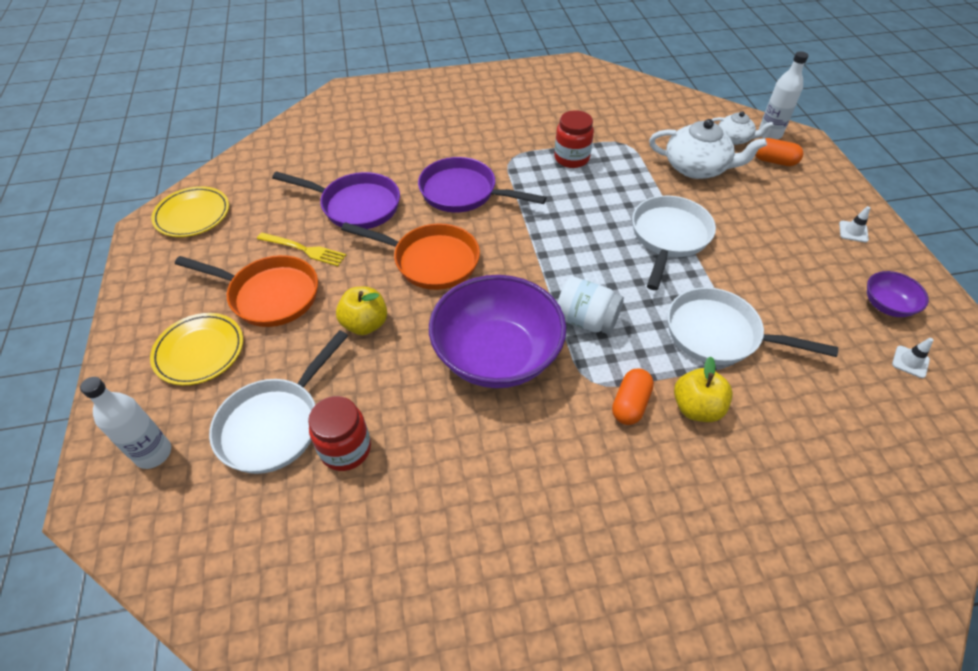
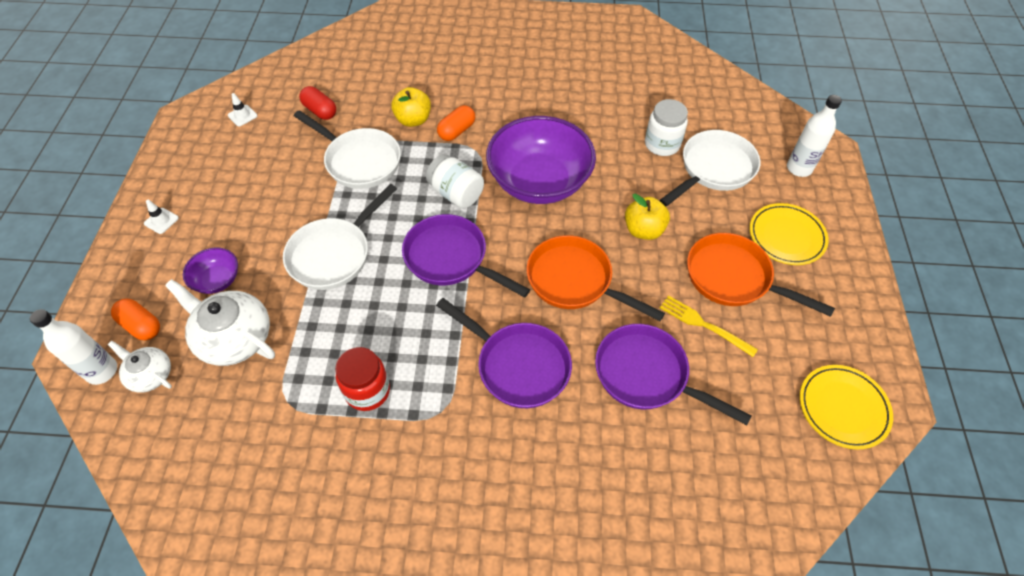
camera: 165 degrees left, 5 degrees up
red jar [308,396,371,471] -> white jar [645,99,688,156]
purple bowl [867,271,929,317] -> purple bowl moved to [183,247,238,294]
none -> red capsule [299,86,336,120]
none -> purple pan [402,214,530,298]

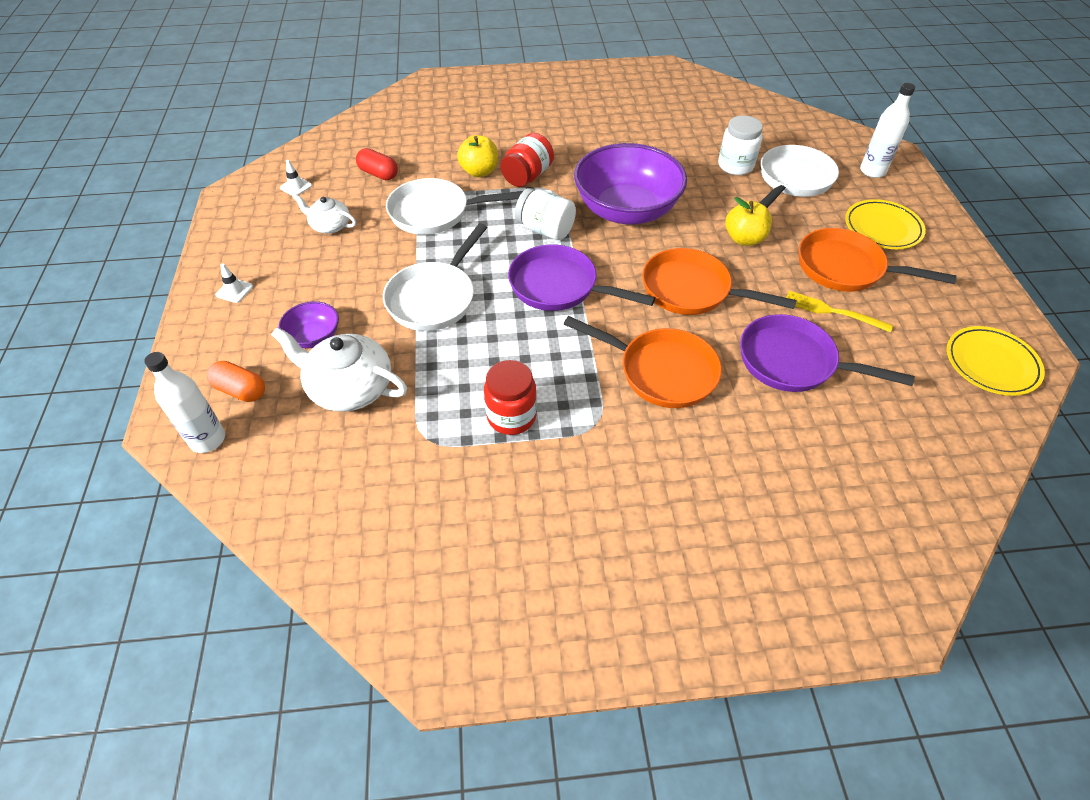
camera: 10 degrees left, 5 degrees down
white teapot [108,341,172,392] -> white teapot moved to [293,194,356,234]
white pan [294,110,401,189] -> white pan turned 150 degrees clockwise [386,178,523,235]
purple pan [436,298,572,408] -> orange pan [564,316,722,408]
orange capsule [437,105,475,141] -> red jar [500,133,554,187]

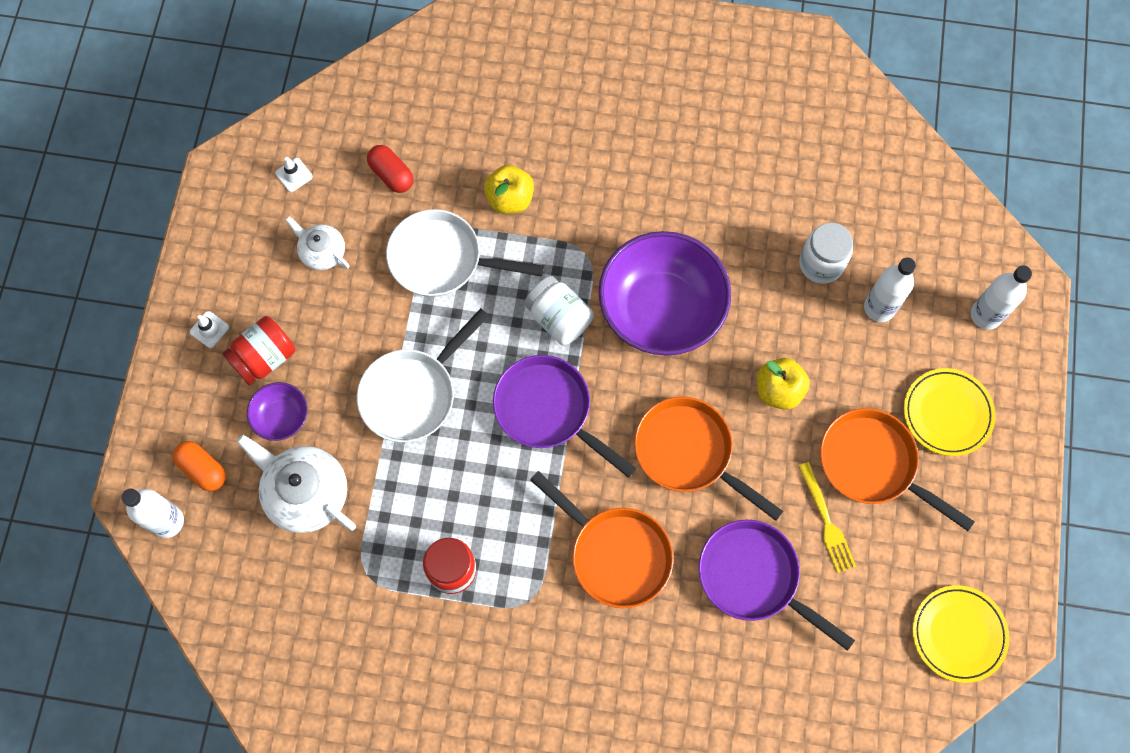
camera: 15 degrees right, 20 degrees up
red jar [500,133,554,187] -> red jar moved to [222,316,295,385]
white pan [760,145,839,208] -> white bottle [864,258,916,322]
yellow fork [786,291,893,332] -> yellow fork turned 150 degrees counterclockwise [798,462,856,573]

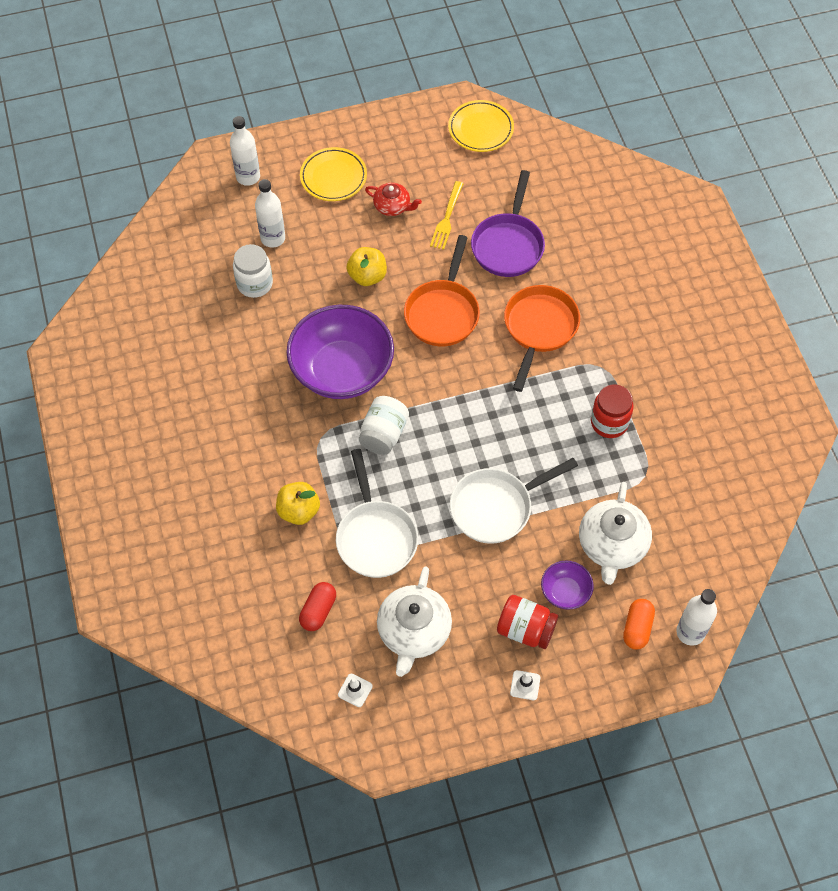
camera: 115 degrees left, 10 degrees down
white teapot [286,216,349,270] -> white teapot [377,566,452,677], size x1.72
white pan [357,308,489,442] -> white pan turned 135 degrees clockwise [450,458,578,544]
purple pan [493,355,636,478] -> none
yellow fork [798,462,856,573] -> yellow fork turned 150 degrees clockwise [430,181,464,249]
orange pan [820,408,975,531] -> red teapot [365,183,422,216]

